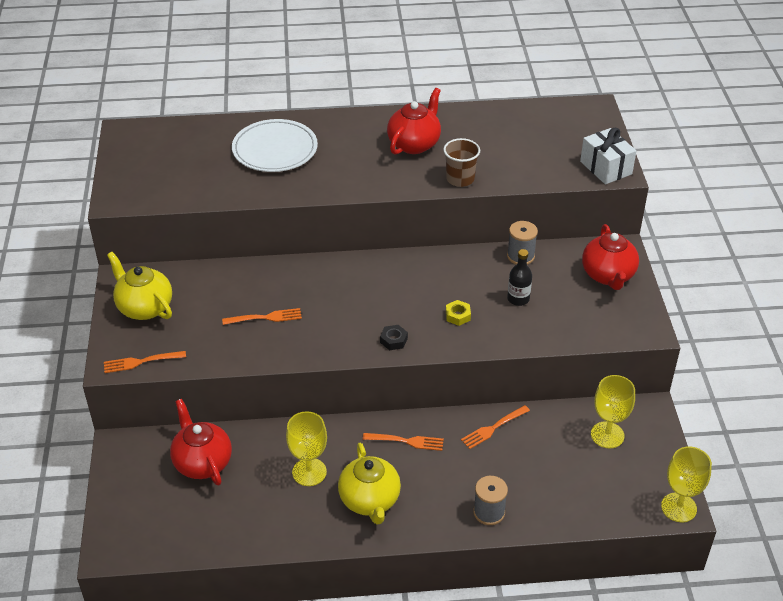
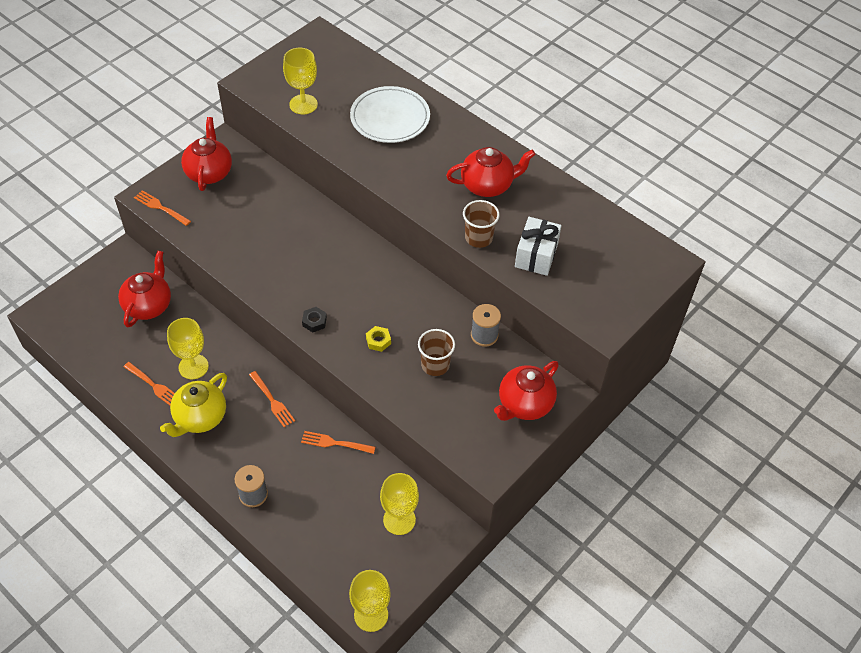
camera: 45 degrees right, 10 degrees up
yellow teapot [107,252,172,320] -> red teapot [181,117,232,191]
orange fork [222,308,302,325] -> orange fork moved to [124,362,175,405]
black bottle [507,249,532,306] -> brown cup [418,329,455,376]
white gift [580,128,637,184] -> white gift moved to [515,217,562,276]
none -> yellow goblet [283,48,318,114]

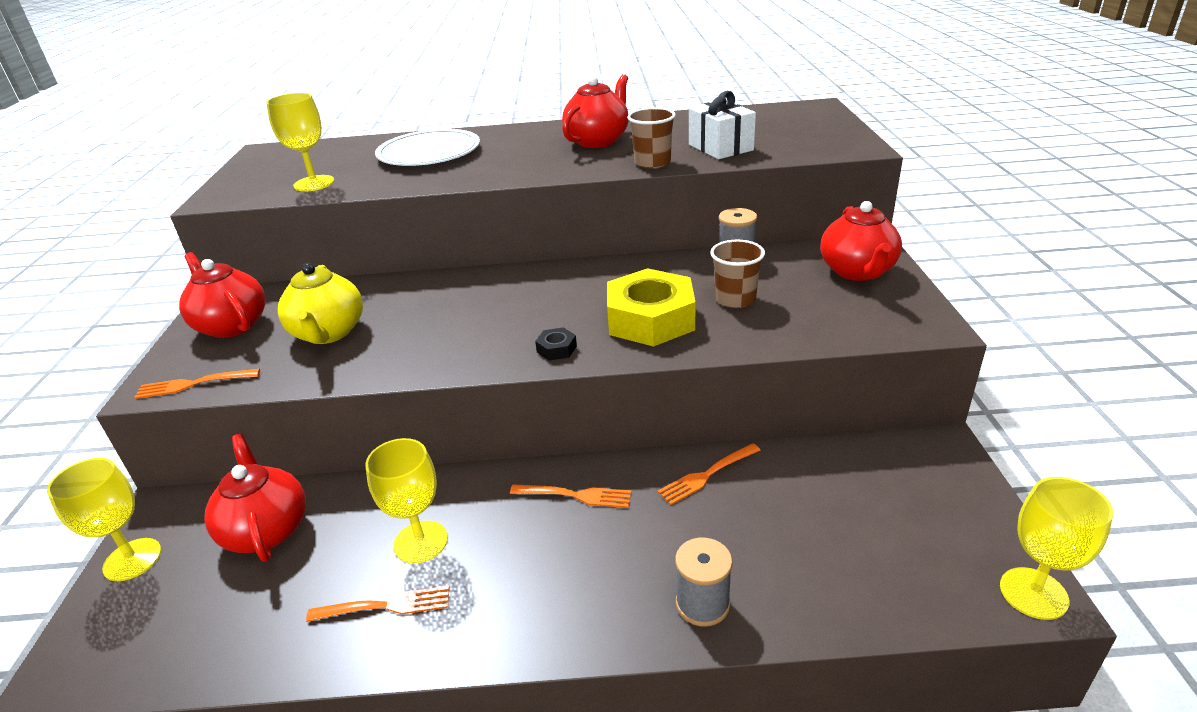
camera: 40 degrees left, 20 degrees down
yellow teapot [160,373,227,437] -> yellow teapot moved to [278,263,363,344]
yellow nut [366,326,391,352] -> yellow nut [607,268,695,347], size x2.49
yellow goblet [380,473,419,535] -> yellow goblet moved to [47,458,162,581]

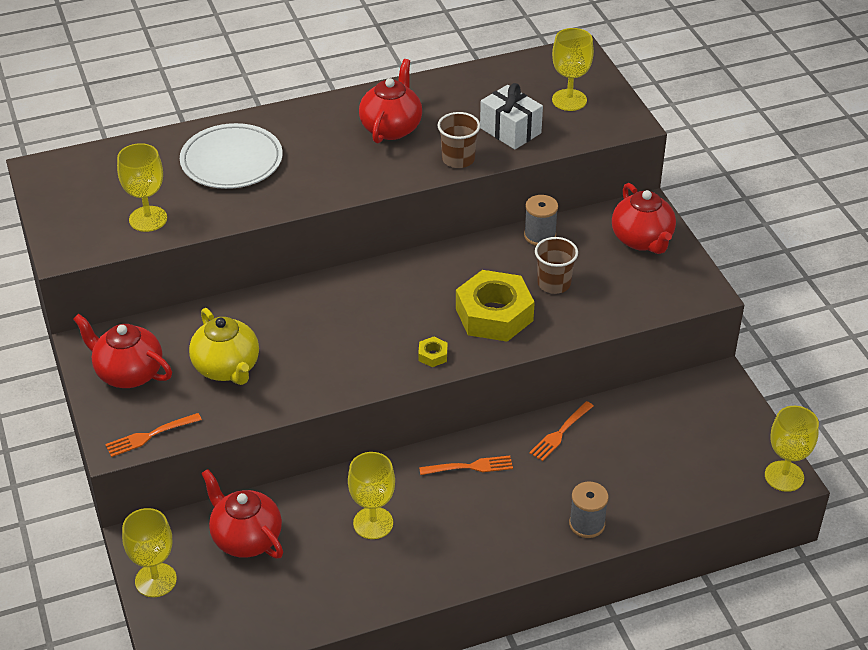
camera: 20 degrees left, 10 degrees up
orange fork [306,586,449,622] -> none
black nut [535,327,577,361] -> yellow nut [418,337,448,367]
none -> yellow goblet [552,28,594,111]

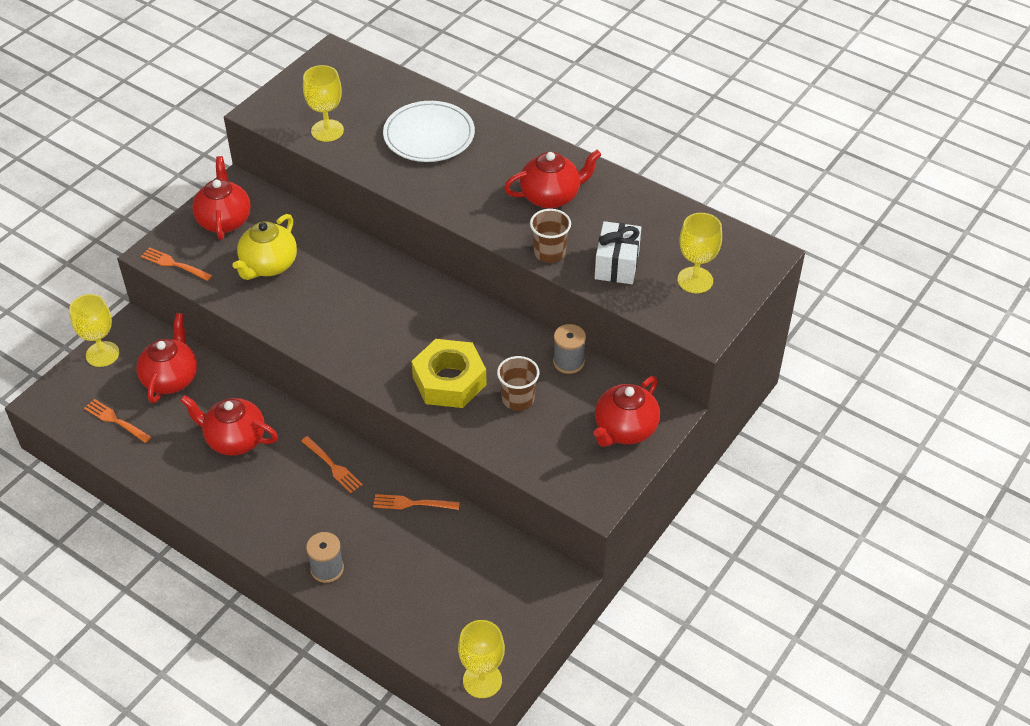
camera: 55 degrees right, 5 degrees up
yellow goblet [348,452,395,539] -> red teapot [180,395,278,456]
yellow nut [418,337,448,367] -> none
none -> orange fork [84,399,151,443]

